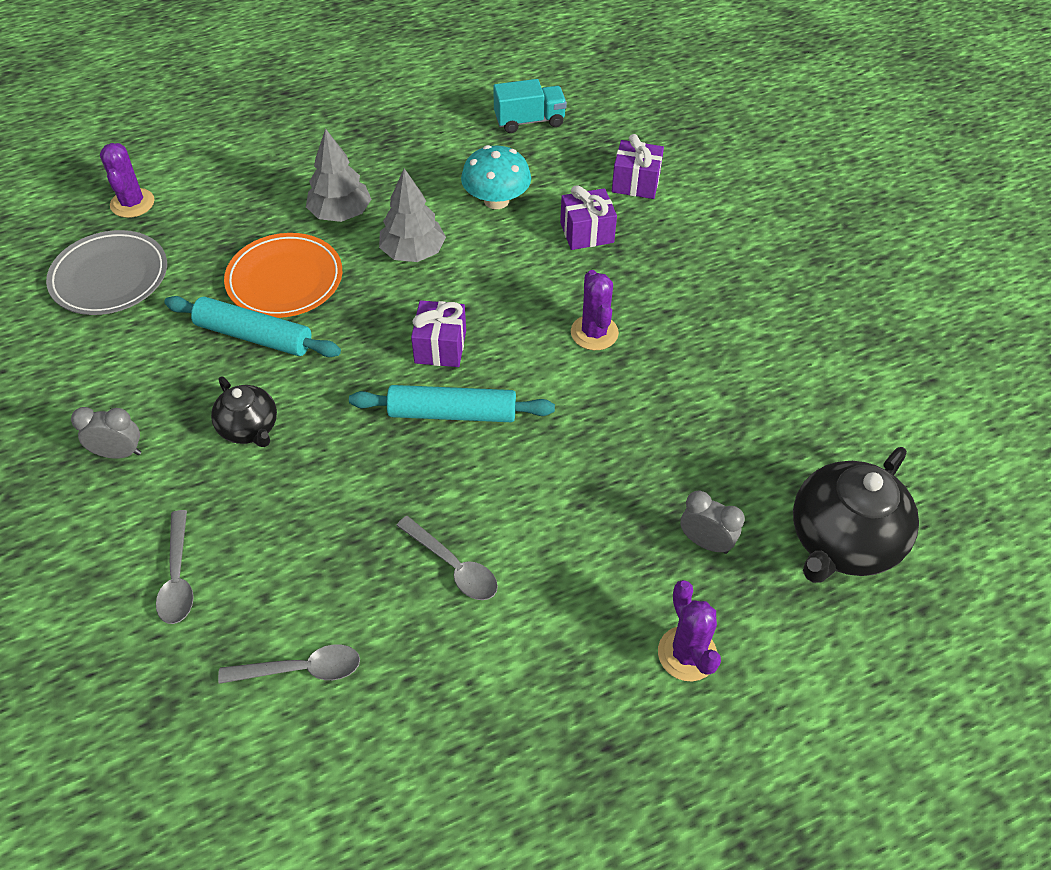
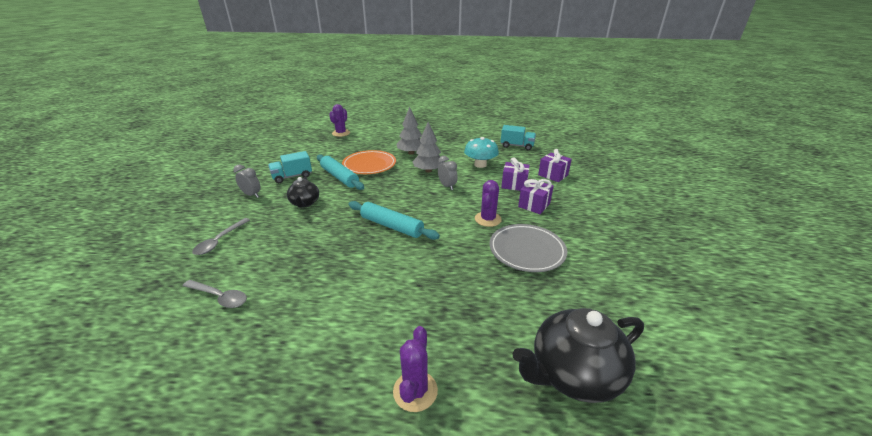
camera: 30 degrees right, 20 degrees down
grey plate [46,230,167,315] -> grey plate moved to [489,224,567,272]
grey spoon [396,516,498,600] -> none
purple gift [411,300,466,367] -> purple gift moved to [518,179,554,214]
grey clock [680,490,745,554] -> grey clock moved to [438,156,458,190]
none -> turquoise truck [268,151,312,183]

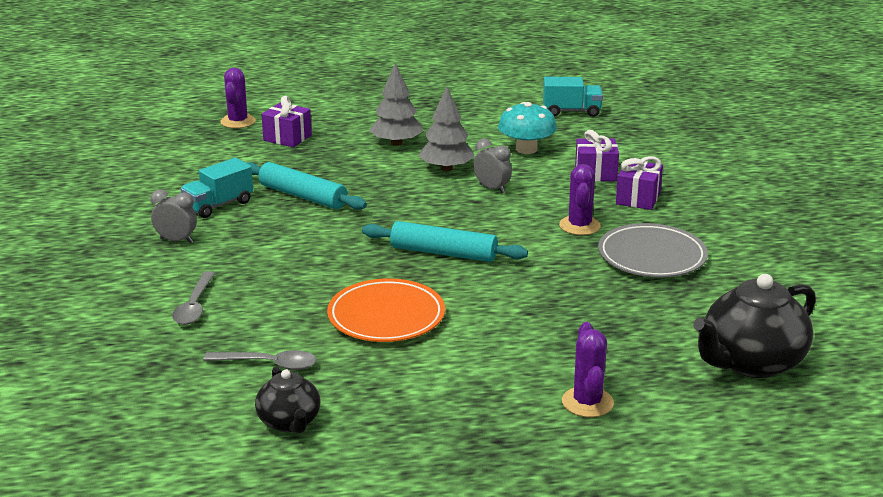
camera: 15 degrees left, 5 degrees down
black teapot [287,177,319,208] -> black teapot moved to [255,366,321,433]
orange plate [342,150,396,174] -> orange plate moved to [327,278,445,342]
purple gift [538,149,572,182] -> purple gift moved to [261,96,312,147]

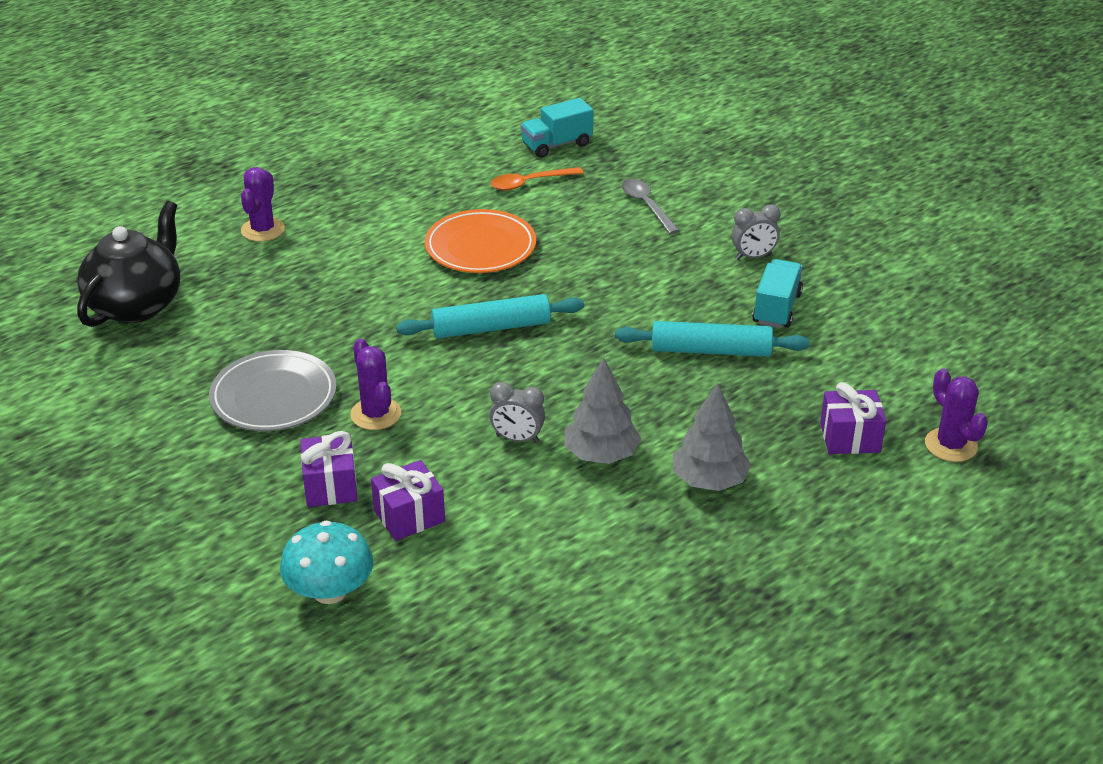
camera: 150 degrees right, 10 degrees up
grey spoon [203,350,316,370] -> orange spoon [491,167,583,191]
black teapot [255,366,321,433] -> none
turquoise mushroom [498,102,557,154] -> turquoise mushroom moved to [280,521,373,604]
turquoise truck [543,77,603,117] -> turquoise truck moved to [521,98,593,158]
purple cactus [562,322,614,417] -> purple cactus turned 45 degrees clockwise [241,167,285,242]

